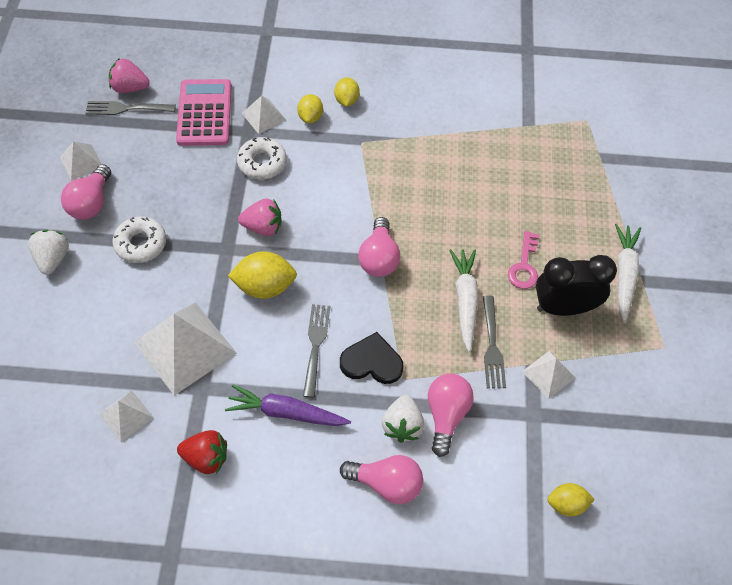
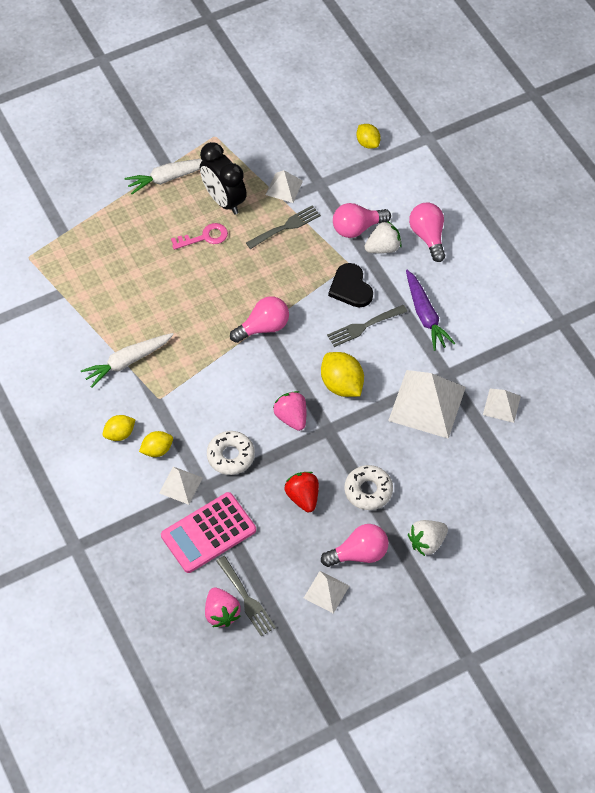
camera: 120 degrees left, 0 degrees up
red strawberry [177,430,227,474] -> red strawberry moved to [285,472,319,512]
white carrot [449,249,478,352] -> white carrot moved to [81,333,174,388]

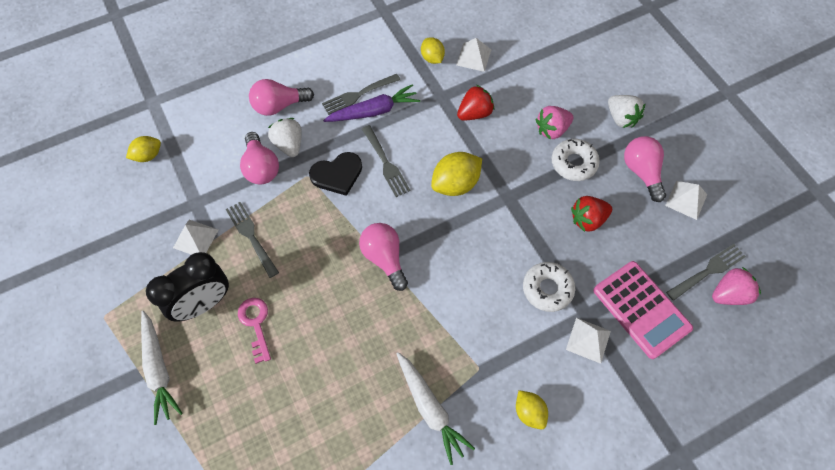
camera: 90 degrees left, 5 degrees up
yellow lemon [139,431,173,457] -> yellow lemon moved to [421,37,445,64]
pink strawberry [273,391,306,431] -> pink strawberry moved to [536,106,573,140]
white pyramid [388,370,466,439] -> red strawberry [457,85,494,120]
none -> grey fork [322,74,400,115]

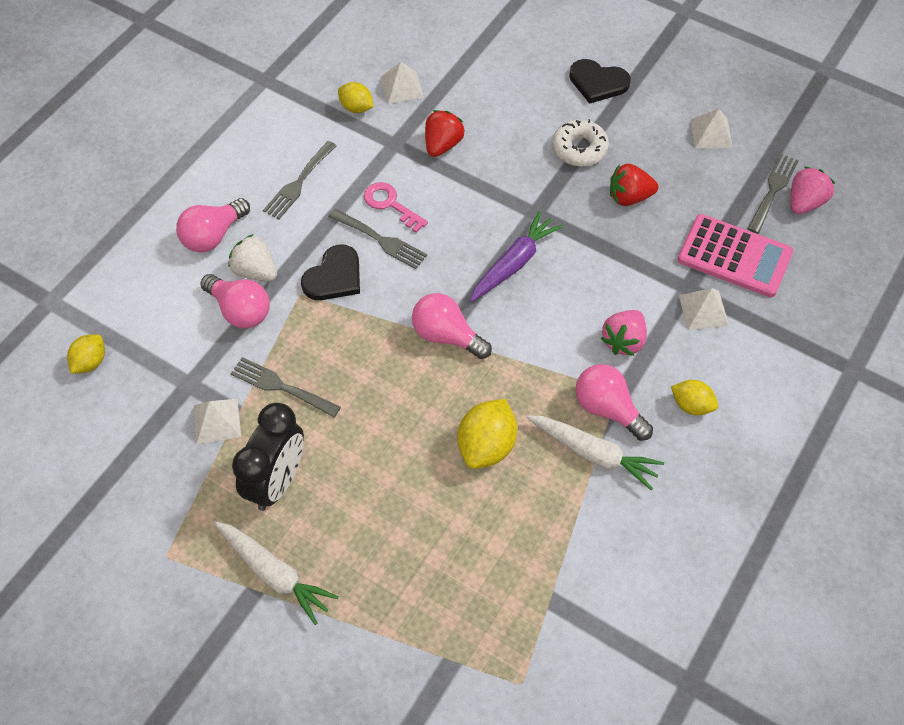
camera: 30 degrees left, 5 degrees down
pink key [238,298,271,364] -> pink key moved to [364,182,428,233]
purple carrot [323,84,420,122] -> purple carrot moved to [470,211,563,302]
yellow lemon [431,152,482,196] -> yellow lemon moved to [458,399,517,469]
white donut [523,262,575,312] -> none
pink strawberry [536,106,573,140] -> pink strawberry moved to [601,310,647,356]
red strawberry [571,196,612,232] -> red strawberry turned 45 degrees clockwise [610,164,658,206]
white strawberry [608,95,646,128] -> black heart [569,59,631,104]
pink light bulb [624,136,666,202] -> pink light bulb moved to [576,364,653,441]

